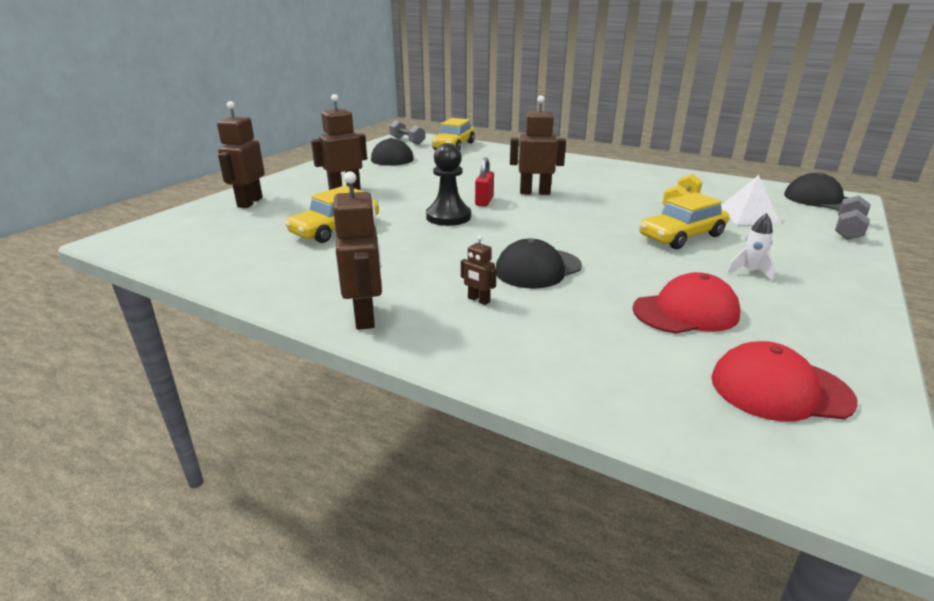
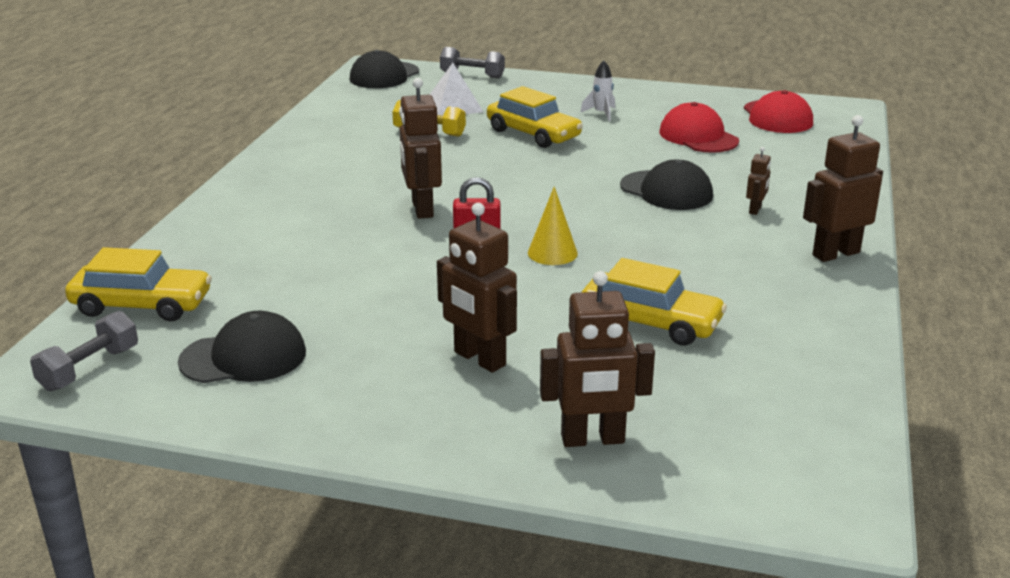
camera: 105 degrees left, 0 degrees up
black pawn [426,143,471,226] -> yellow cone [528,186,578,265]

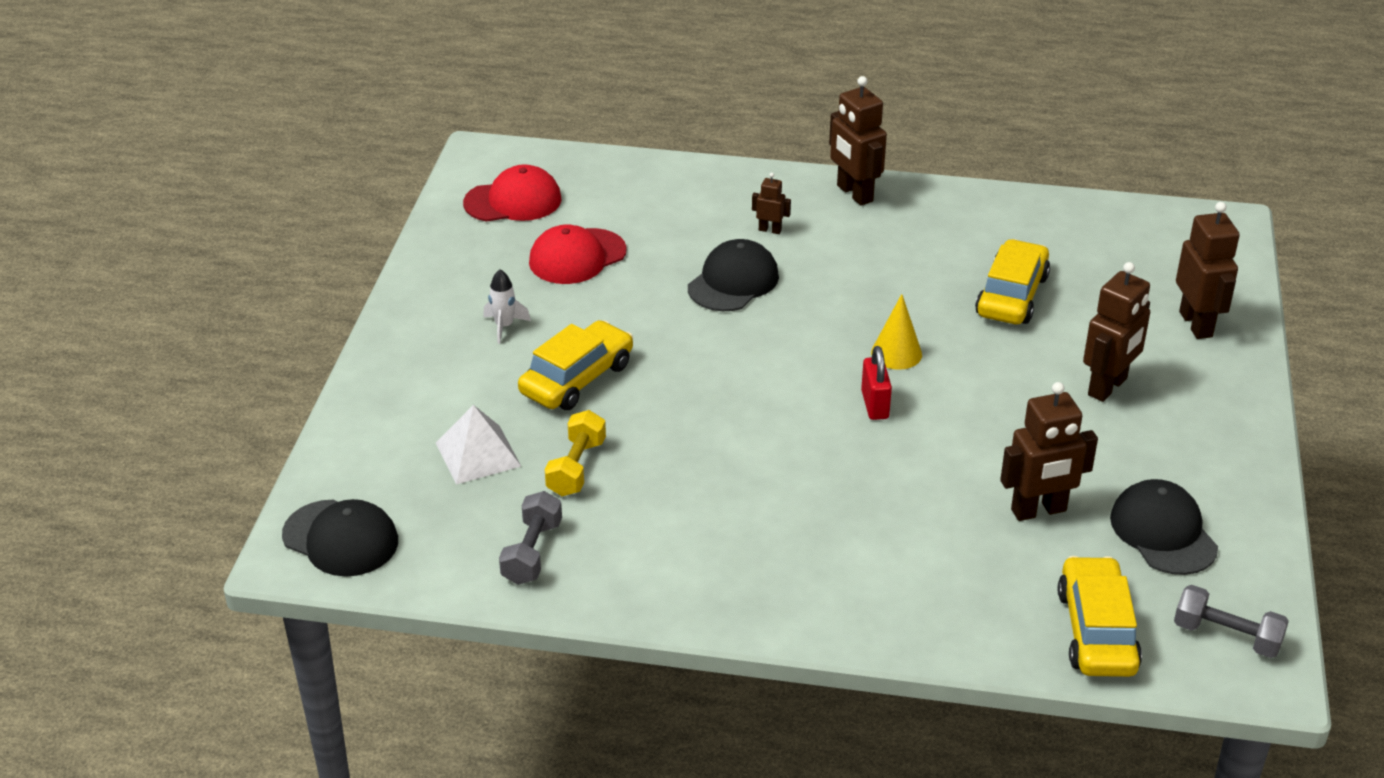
camera: 95 degrees left, 10 degrees up
brown robot [399,78,442,219] -> brown robot moved to [1000,382,1098,521]
grey dumbbell [440,47,505,78] -> grey dumbbell moved to [499,491,562,585]

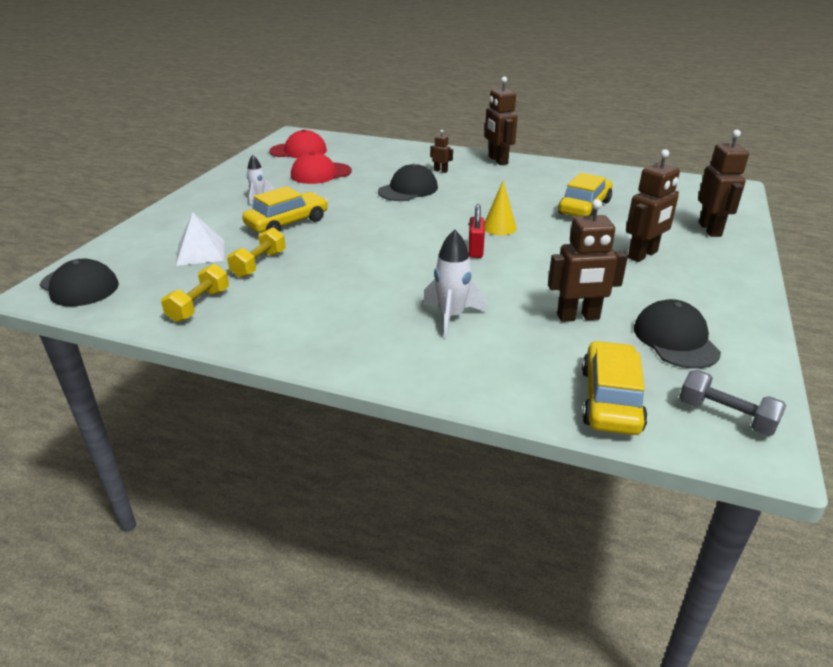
camera: 10 degrees right, 5 degrees down
grey dumbbell [499,491,562,585] -> yellow dumbbell [161,264,229,322]
none -> white rocket [423,229,486,338]

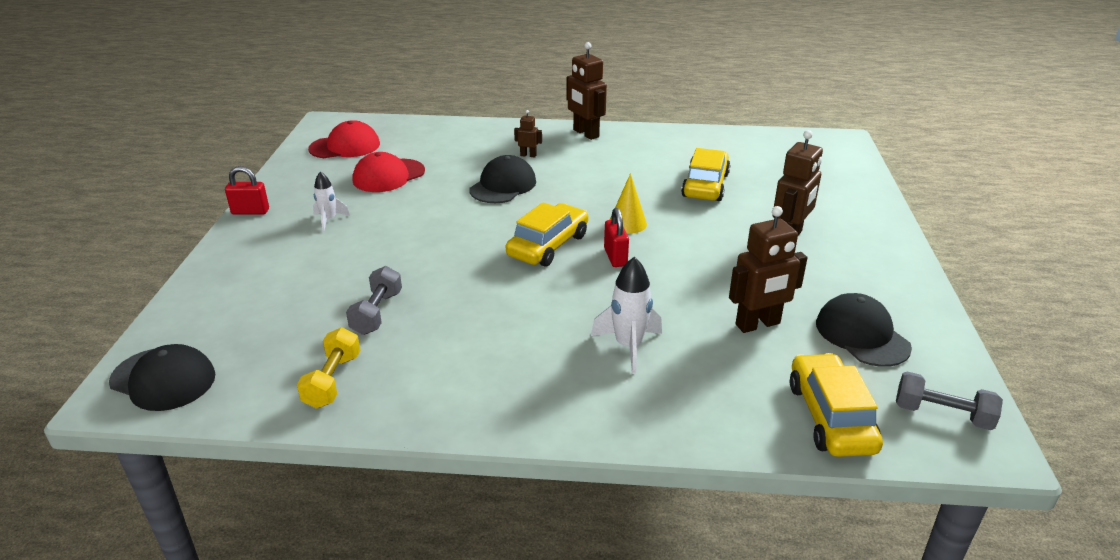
camera: 15 degrees left, 0 degrees up
white pyramid [176,212,224,266] -> none
yellow dumbbell [227,227,286,278] -> grey dumbbell [346,266,402,335]
yellow car [242,186,328,233] -> yellow car moved to [506,202,588,267]
brown robot [698,130,749,237] -> none
none -> red padlock [225,166,269,215]

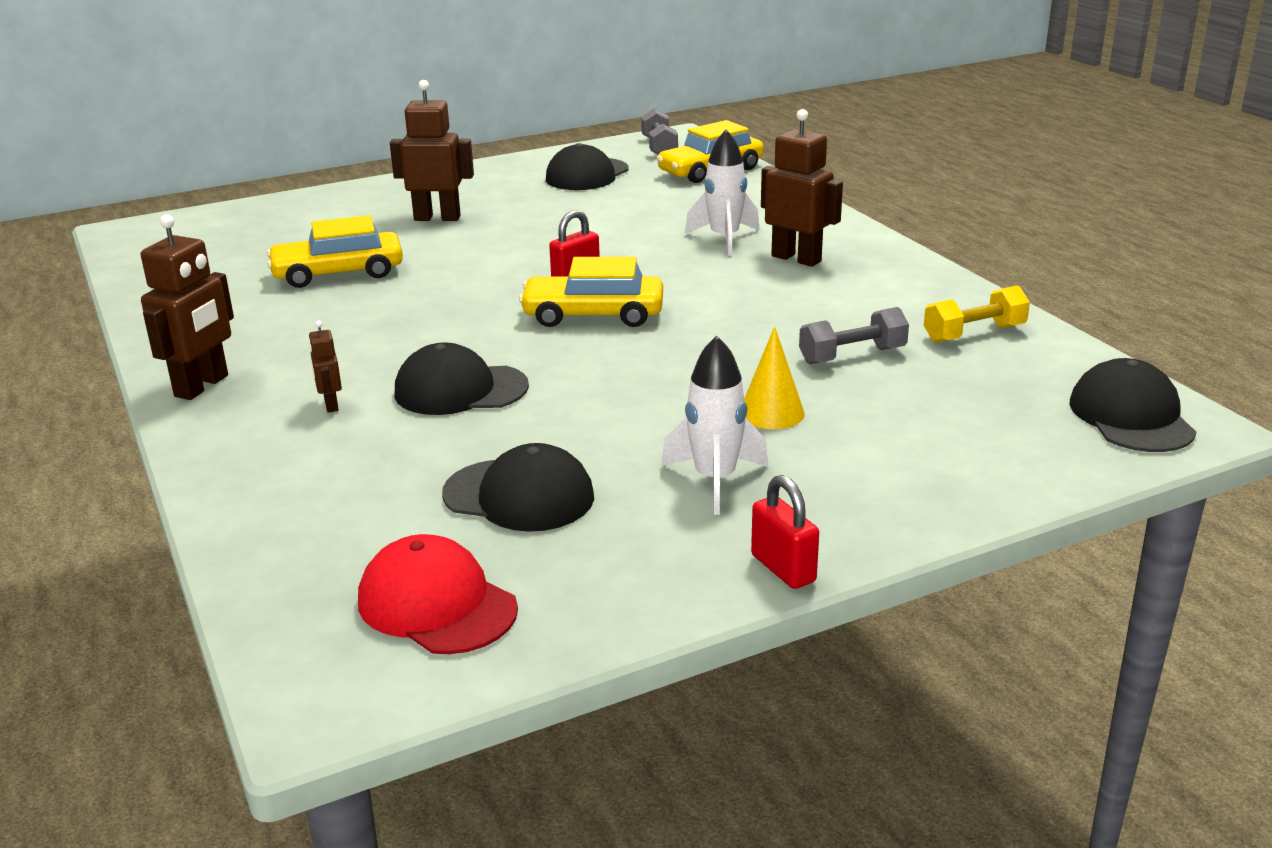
camera: 120 degrees left, 5 degrees down
white rocket [313,171,350,231] -> white rocket [661,336,769,515], size x1.58
red cap [353,152,425,192] -> black cap [442,443,594,532]
yellow cone [610,173,647,234] -> yellow cone moved to [744,326,805,429]
brown robot [729,206,808,333] -> brown robot moved to [761,109,843,267]

